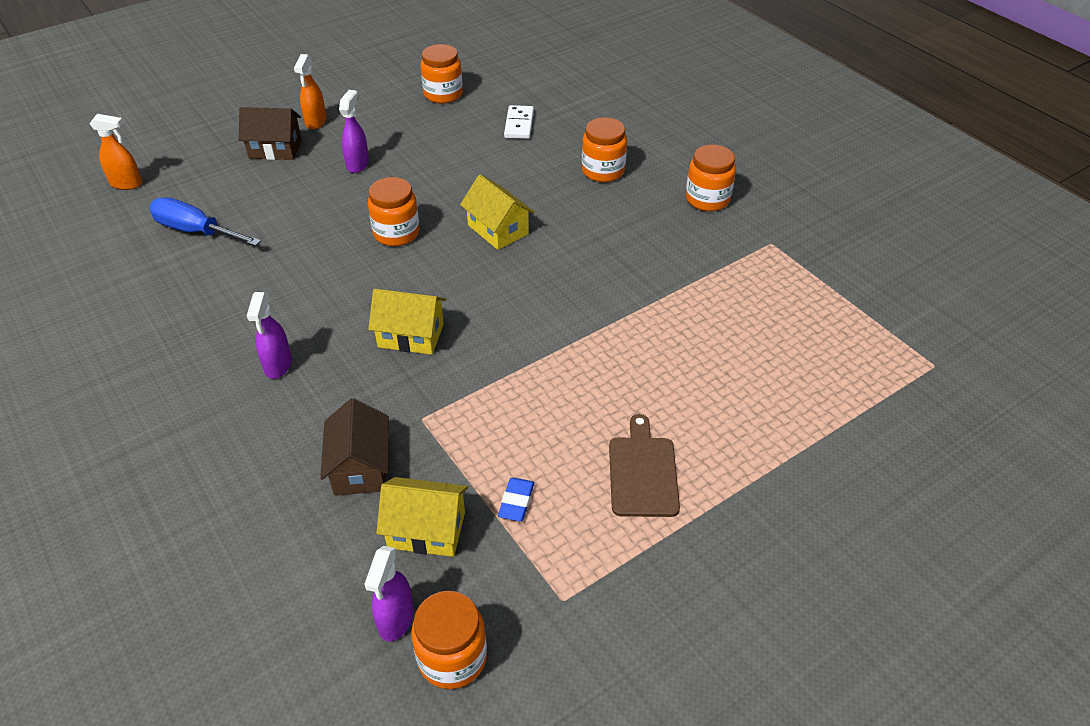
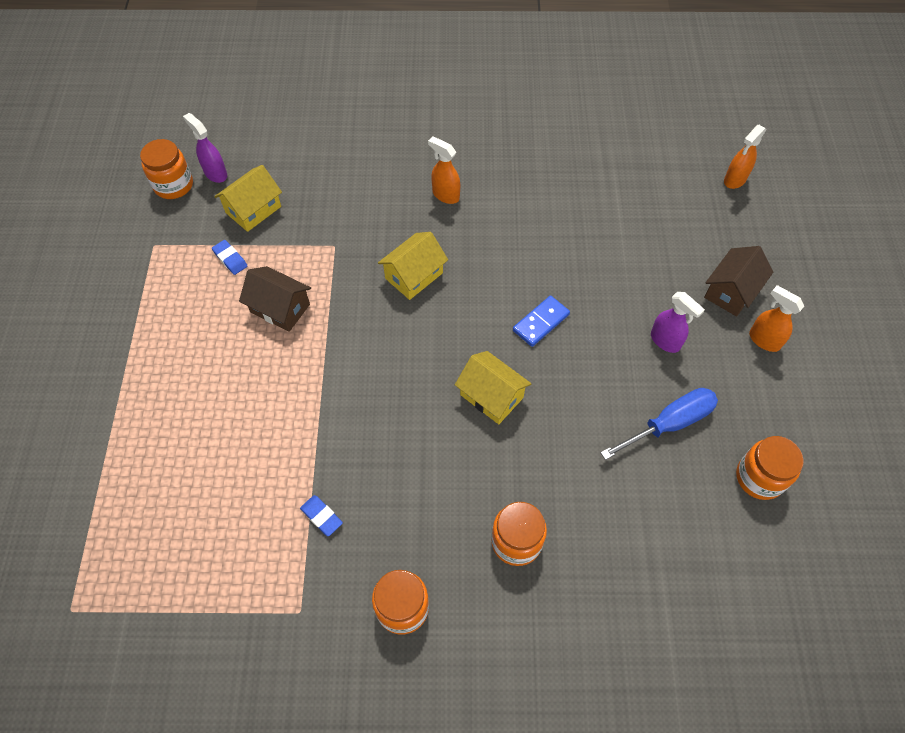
camera: 125 degrees right, 15 degrees up
blue screwdriver [149,197,261,246] -> blue screwdriver moved to [601,388,718,460]
purple spray bottle [247,292,292,379] -> orange spray bottle [428,136,460,204]
brown house [320,398,389,496] -> brown house moved to [239,266,311,332]
orange jar [368,177,420,246] -> blue domino [513,296,570,347]
yellow house [460,175,535,250] -> yellow house turned 45 degrees clockwise [455,351,531,424]
white domino [504,105,534,139] -> none
brown cutting board [609,414,680,517] -> none
none -> blue eraser [300,495,343,536]

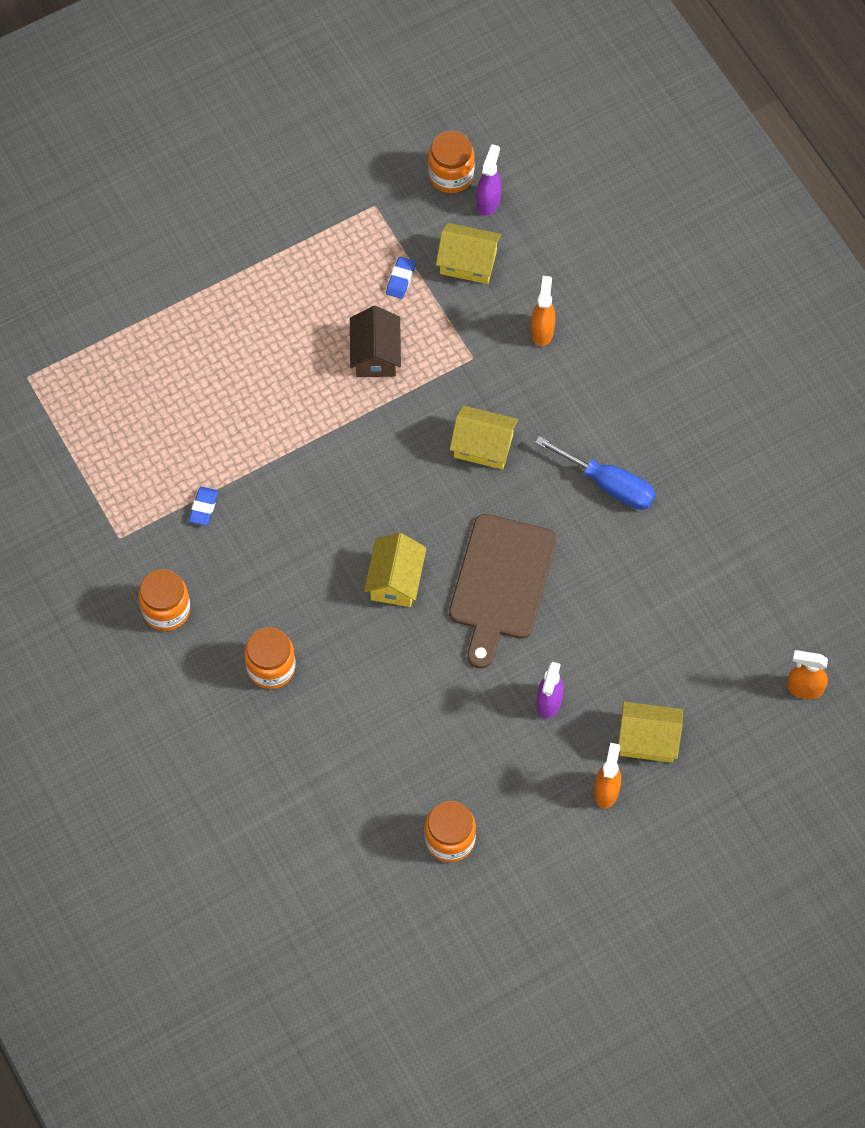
camera: 60 degrees right, 5 degrees up
orange spray bottle [428,136,460,204] -> orange spray bottle moved to [531,276,555,346]
blue domino [513,296,570,347] -> brown cutting board [449,514,557,669]
blue screwdriver [601,388,718,460] -> blue screwdriver moved to [535,436,656,510]
brown house [704,246,773,316] -> yellow house [618,702,683,763]

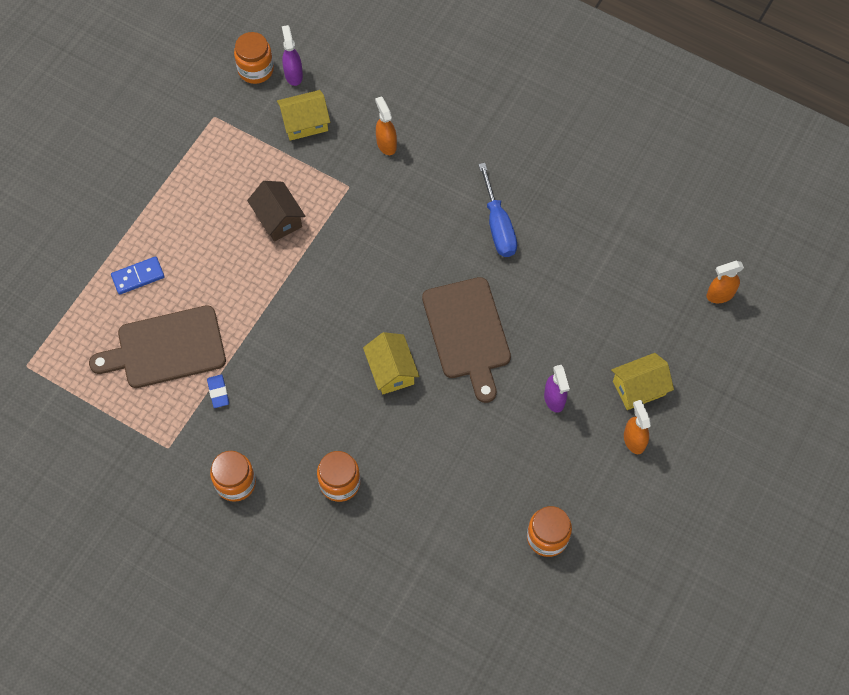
camera: 30 degrees left, 0 degrees up
blue eraser [386,257,416,299] -> none
yellow house [450,406,518,470] -> none
blue screwdriver [535,436,656,510] -> blue screwdriver turned 75 degrees clockwise [478,163,517,257]
none -> brown cutting board [89,305,226,388]
none -> blue domino [111,256,165,295]

